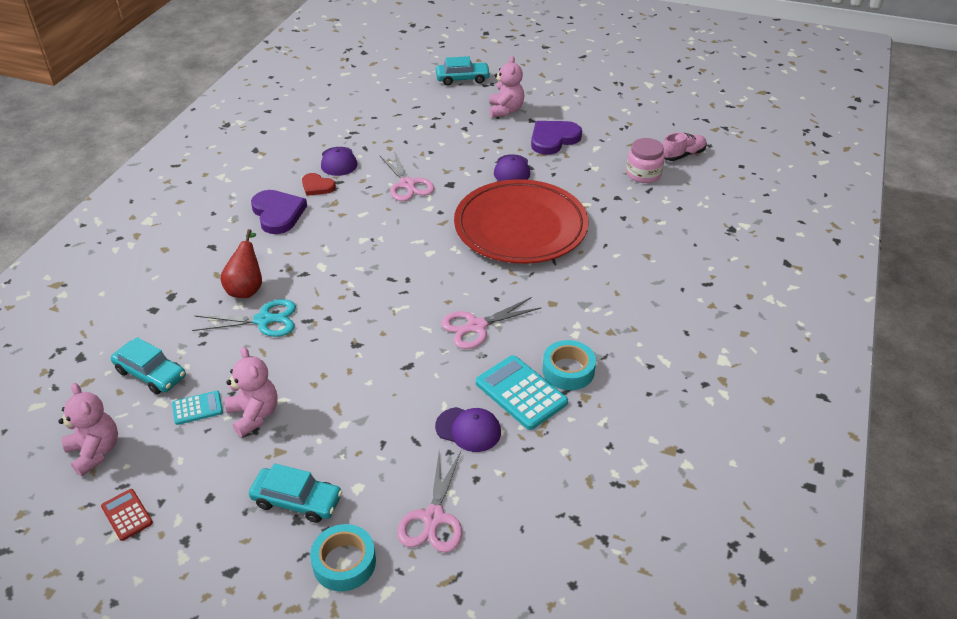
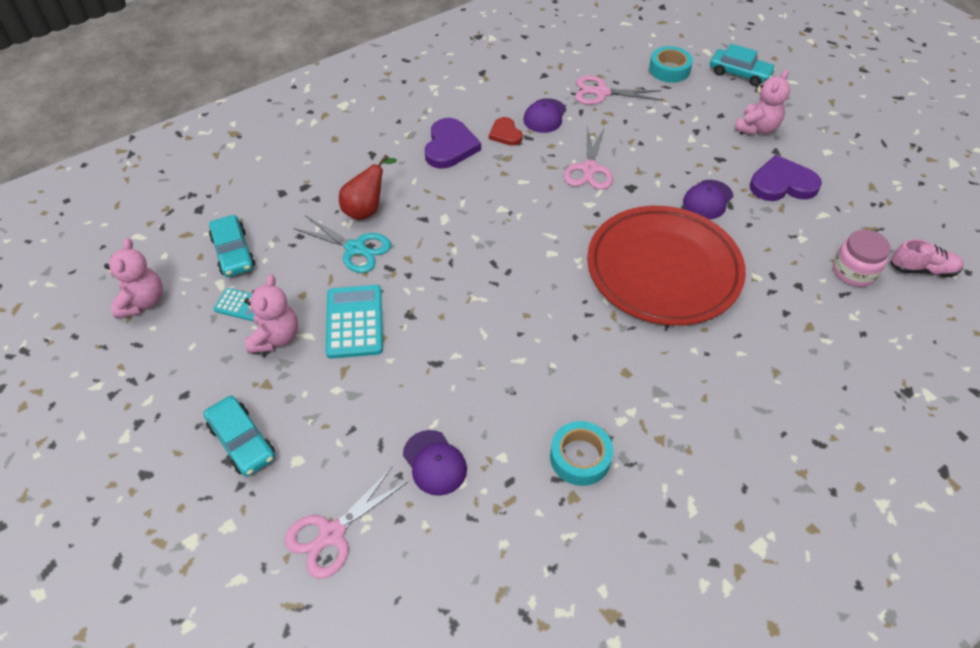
camera: 35 degrees right, 10 degrees up
red calculator [101,489,153,541] -> none
turquoise tape [310,524,376,591] -> turquoise tape moved to [649,46,693,83]
pink scissors [441,297,542,349] -> pink scissors moved to [575,75,662,105]
turquoise calculator [476,355,568,430] -> turquoise calculator moved to [326,285,383,359]

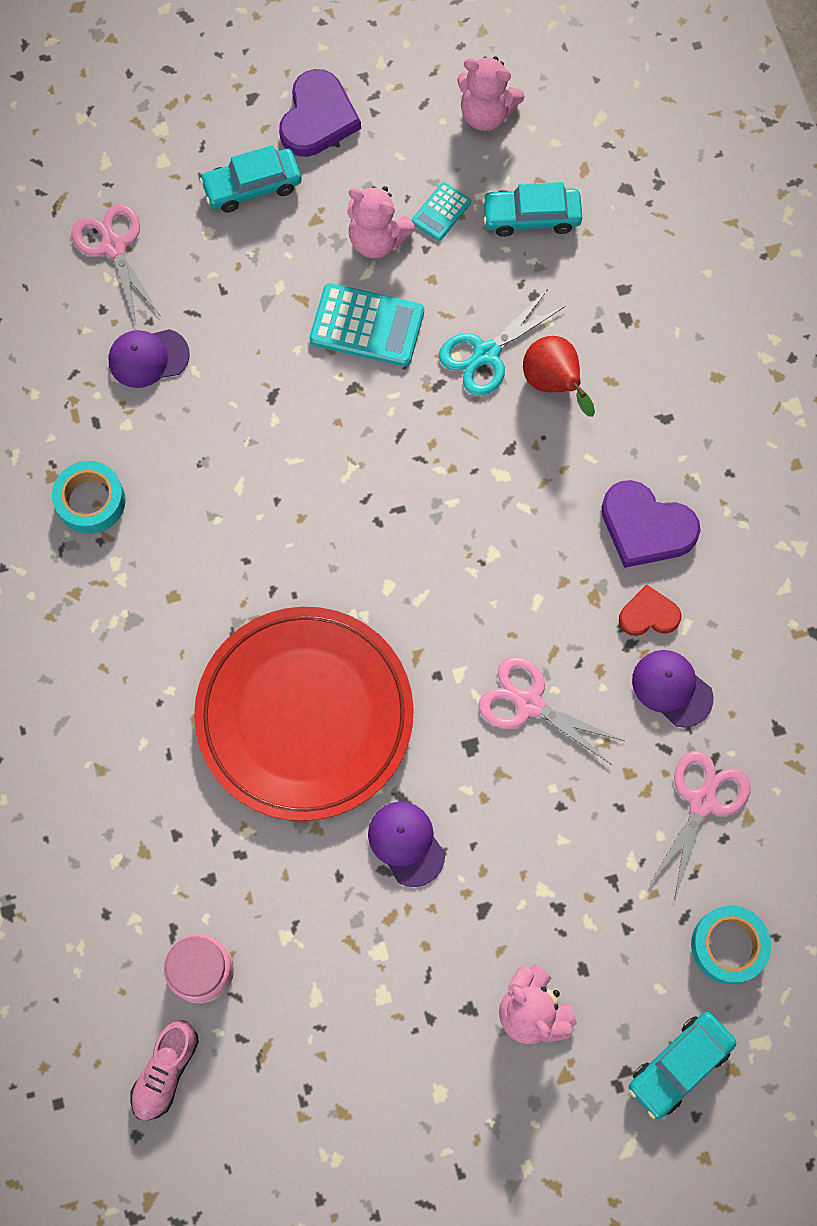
camera: 110 degrees right, 20 degrees up
purple heart [750,155,822,201] -> purple heart moved to [279,69,361,157]

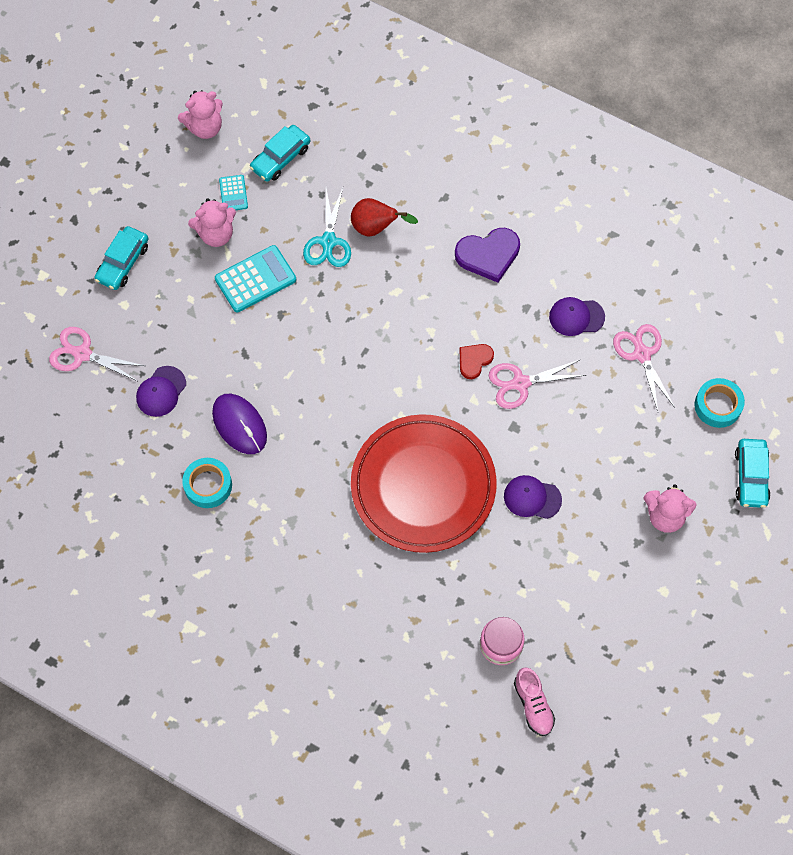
camera: 45 degrees left, 5 degrees down
purple heart [279,69,361,157] -> none
red heart [619,584,682,636] -> red heart moved to [459,344,494,379]
none -> purple mouse [212,394,267,454]

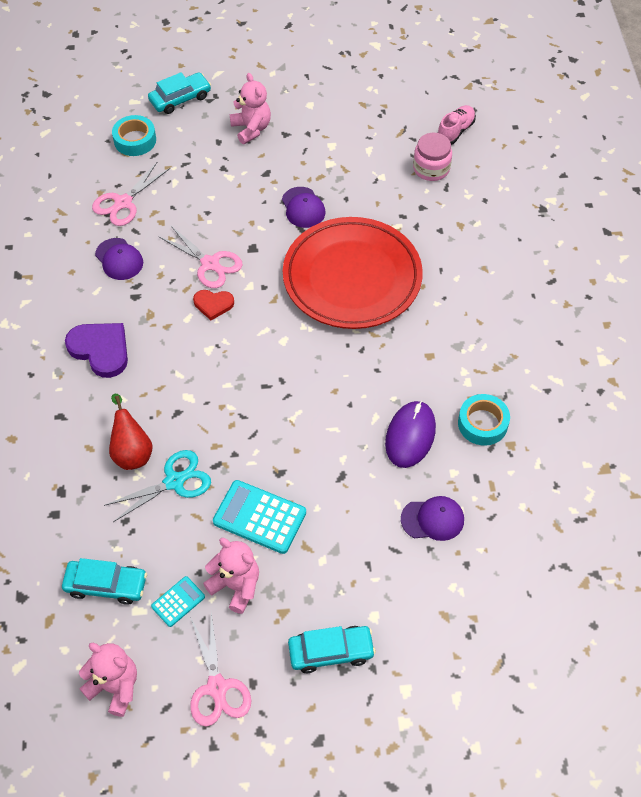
camera: 125 degrees left, 10 degrees down
pink scissors [49,327,144,381] -> pink scissors moved to [190,612,251,727]

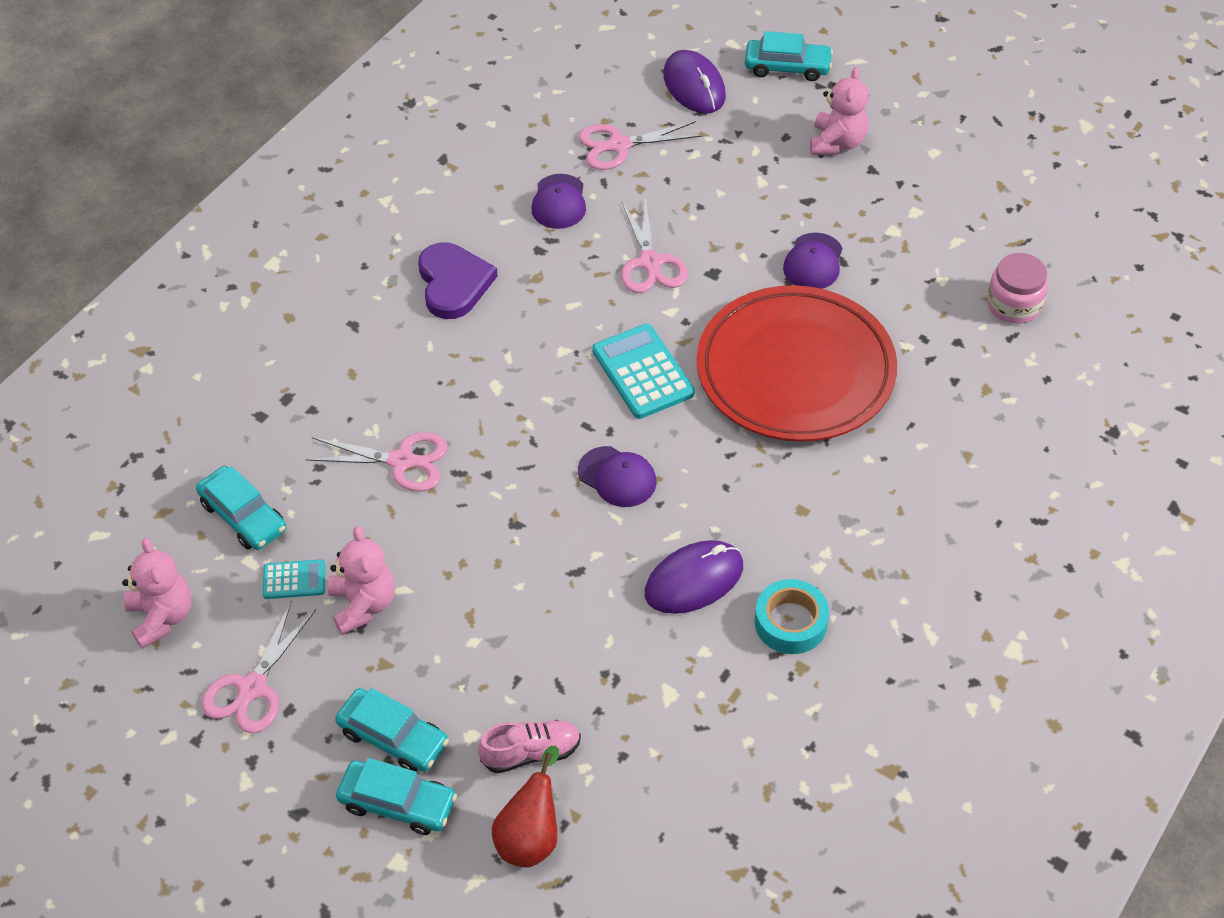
camera: 40 degrees right, 5 degrees down
turquoise scissors [104,450,211,522] -> pink scissors [305,432,448,492]
red pear [109,394,153,470] -> red pear moved to [492,746,559,867]
turquoise tape [112,115,156,156] -> purple mouse [663,50,726,114]
red heart [193,290,234,320] -> none
turquoise calculator [213,480,306,554] -> turquoise calculator moved to [592,324,695,419]
purple cap [401,496,464,541] -> purple cap moved to [578,446,656,507]
pink shoe [438,105,476,145] -> pink shoe moved to [478,720,581,773]
none -> turquoise car [336,758,457,835]

